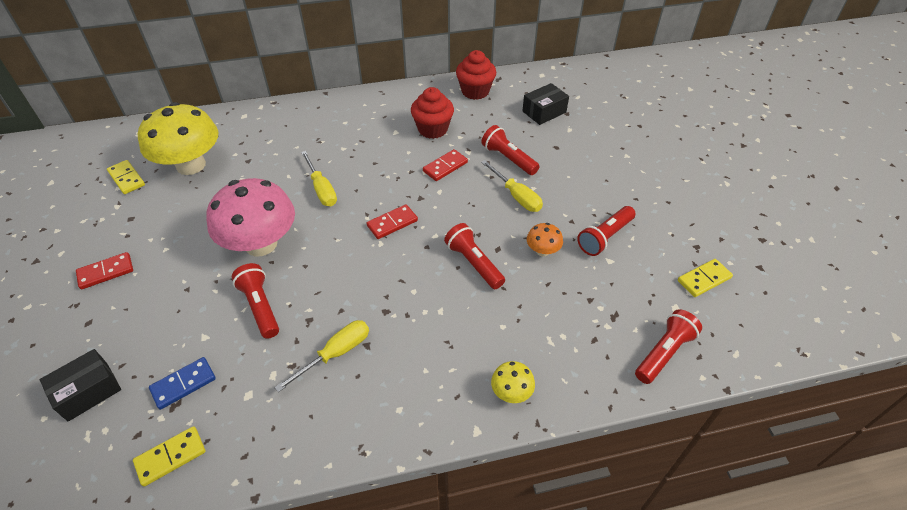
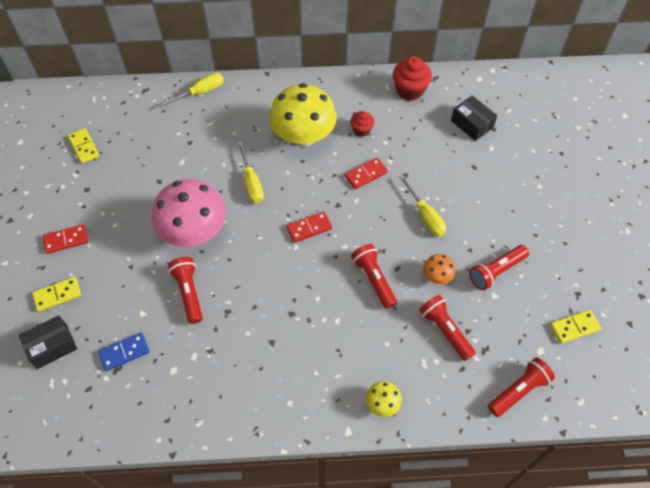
camera: 10 degrees right, 10 degrees up
yellow domino [133,426,206,487] -> yellow domino moved to [32,277,81,312]
yellow mushroom [138,102,218,175] -> yellow mushroom moved to [269,83,337,147]
yellow screwdriver [274,320,369,392] -> yellow screwdriver moved to [158,73,224,108]
red cupcake [411,87,454,139] -> red cupcake [350,111,374,137], size x0.60
red flashlight [481,125,540,175] -> red flashlight moved to [419,295,476,361]
black box [522,83,569,125] -> black box turned 75 degrees clockwise [451,95,497,141]

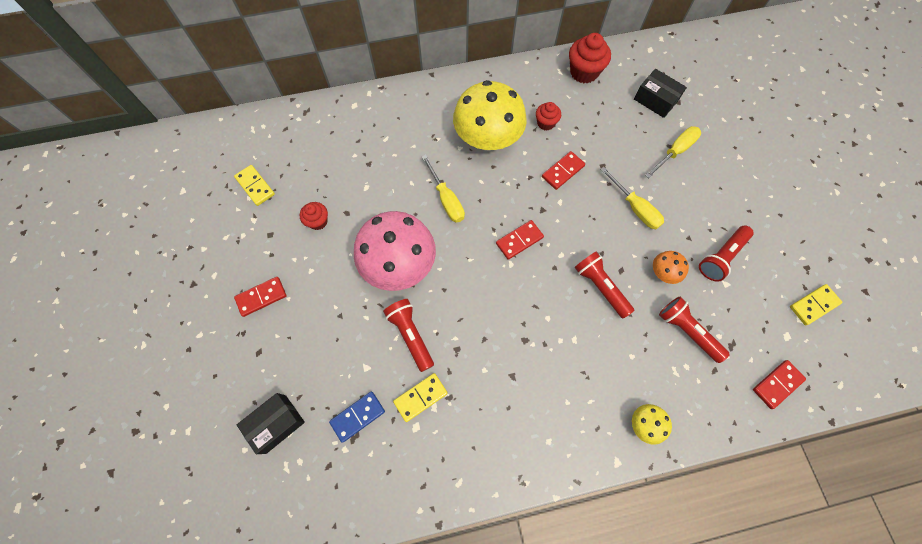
camera: 10 degrees left, 10 degrees up
yellow domino [32,277,81,312] -> yellow domino moved to [393,373,448,422]
yellow screwdriver [158,73,224,108] -> yellow screwdriver moved to [645,126,701,178]
red flashlight [488,357,555,417] -> red domino [753,360,806,409]
none -> red cupcake [299,202,328,230]

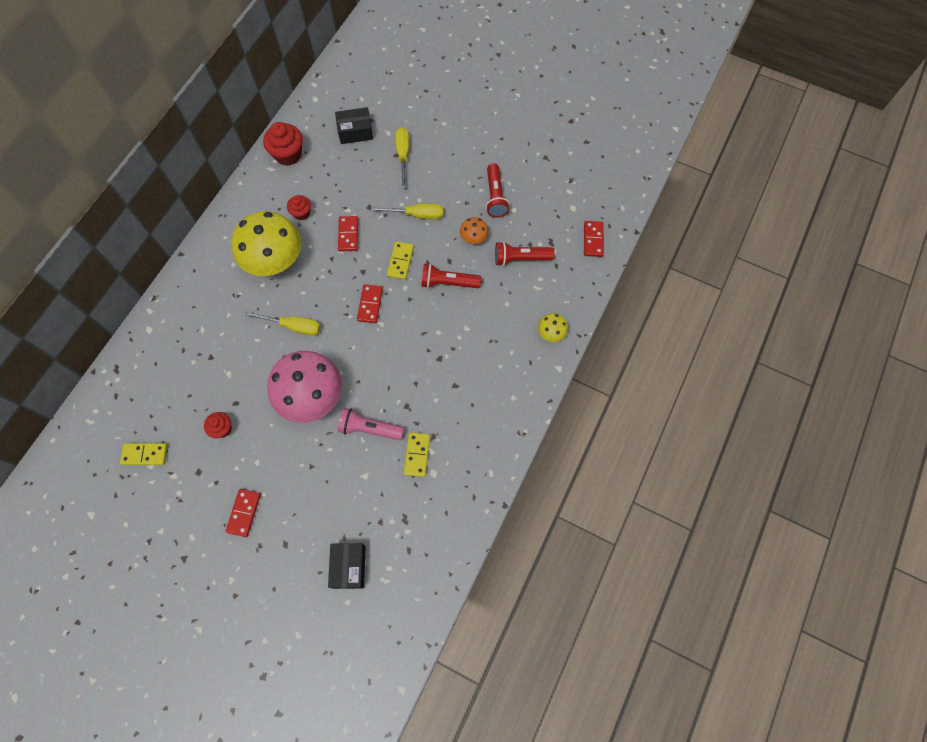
camera: 50 degrees left, 0 degrees up
blue domino [329,391,385,443] -> none
red flashlight [383,299,434,372] -> pink flashlight [338,408,404,440]
yellow domino [790,284,843,325] -> yellow domino moved to [387,242,414,280]

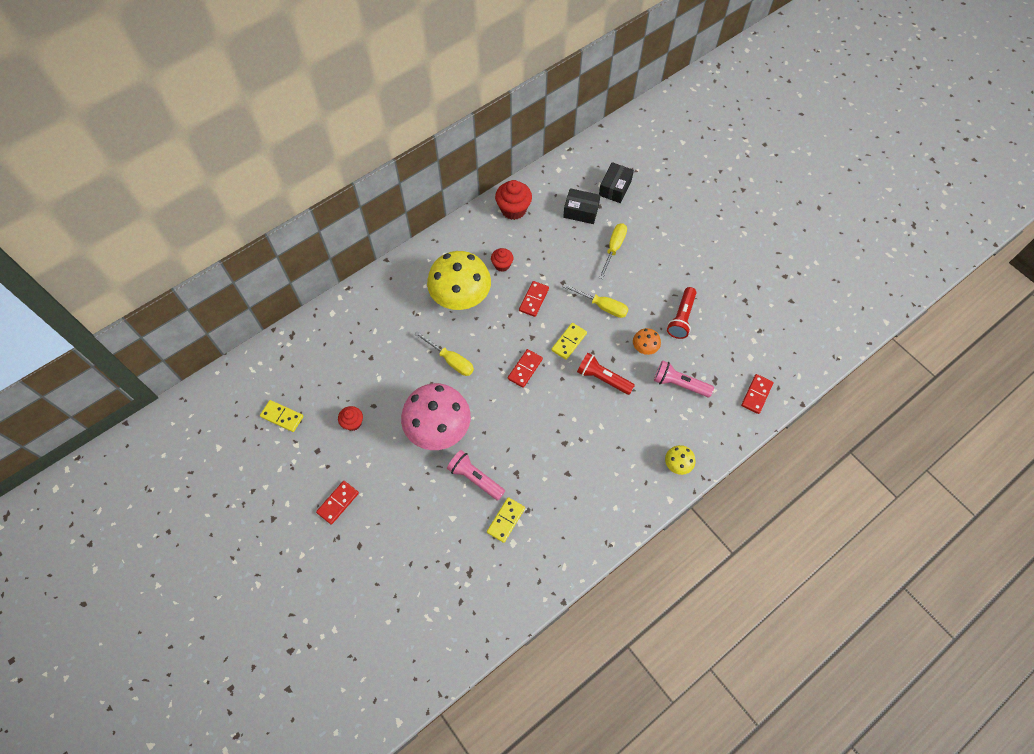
camera: 25 degrees right, 5 degrees down
black box [328,543,366,589] -> black box moved to [599,162,634,203]
red flashlight [495,241,555,266] -> pink flashlight [654,360,714,397]

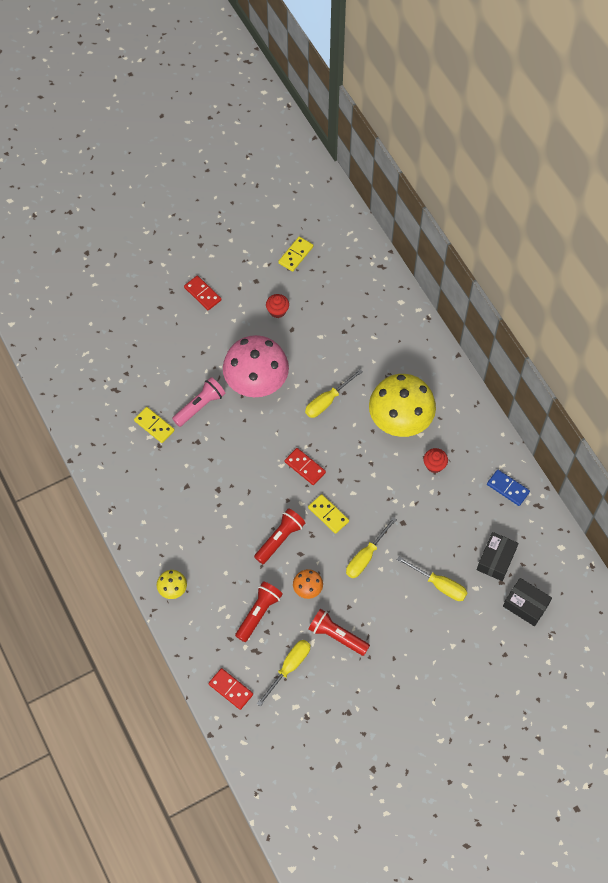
camera: 100 degrees right, 0 degrees up
red cupcake [495,180,532,220] -> blue domino [487,470,530,506]
red domino [519,281,549,317] -> none
pink flashlight [654,360,714,397] -> red flashlight [235,581,283,642]
none -> yellow screwdriver [257,640,310,707]

